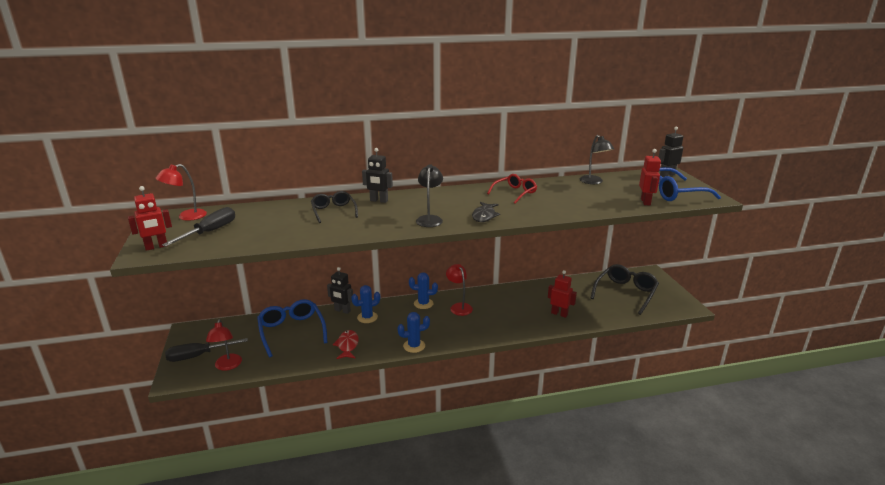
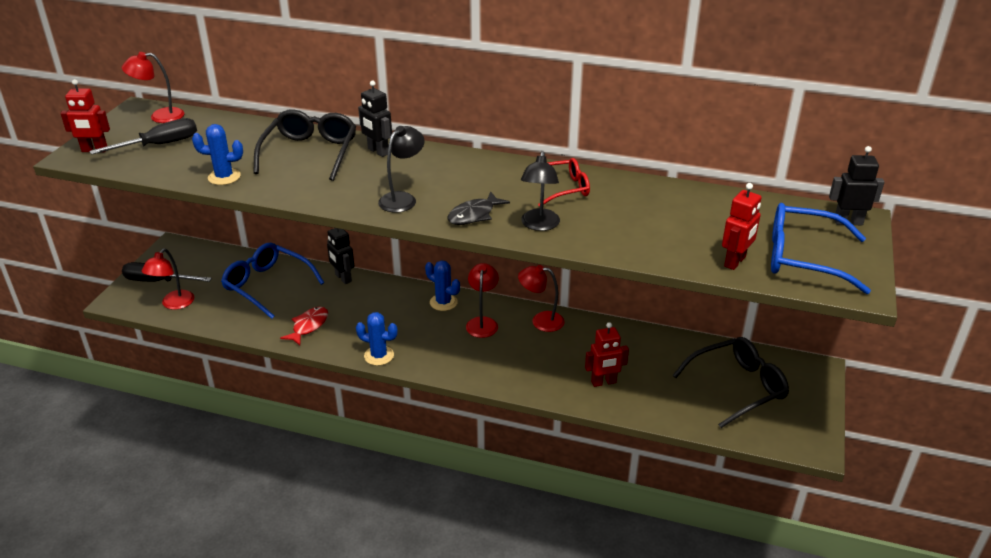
camera: 30 degrees right, 10 degrees up
blue glasses [257,299,328,357] -> blue glasses turned 60 degrees counterclockwise [221,243,324,319]
black glasses [311,191,358,223] -> black glasses [253,109,356,181], size x1.58
blue cactus [351,285,380,323] -> blue cactus moved to [192,124,243,185]
red robot [548,270,577,318] -> red robot turned 105 degrees clockwise [585,322,629,387]
black lamp [580,135,614,184] -> black lamp moved to [521,151,560,231]
none -> red lamp [518,265,564,332]

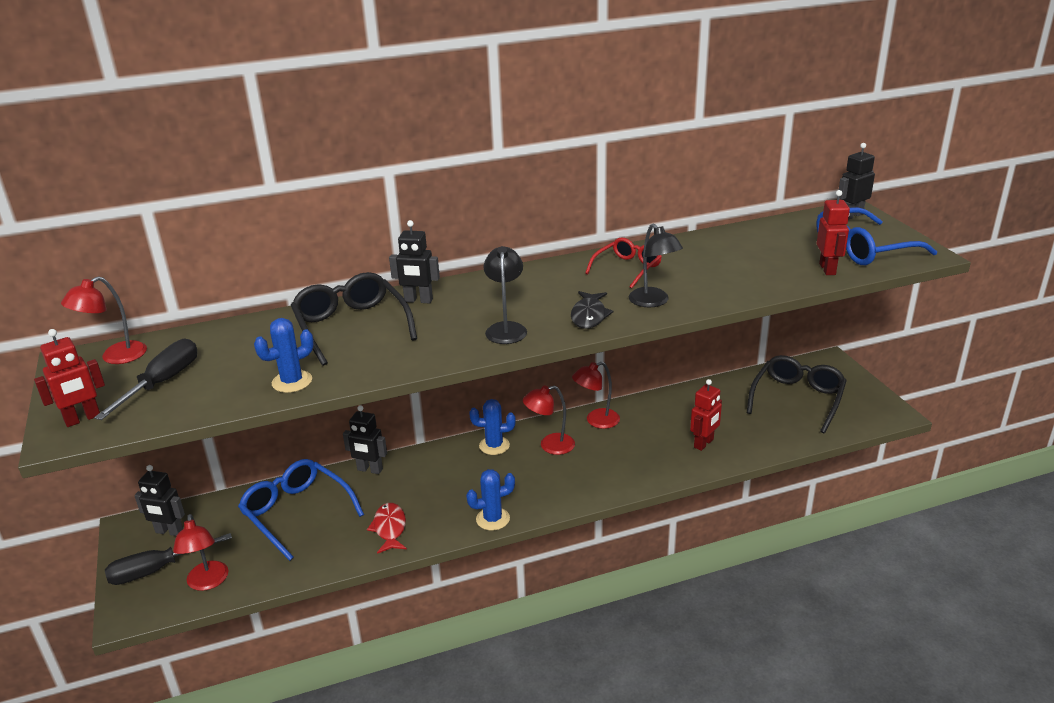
camera: 35 degrees left, 5 degrees down
blue glasses [221,243,324,319] -> blue glasses turned 45 degrees clockwise [238,459,364,561]
red lamp [466,263,499,338] -> red lamp turned 75 degrees counterclockwise [523,385,575,455]
none -> black robot [134,465,185,536]

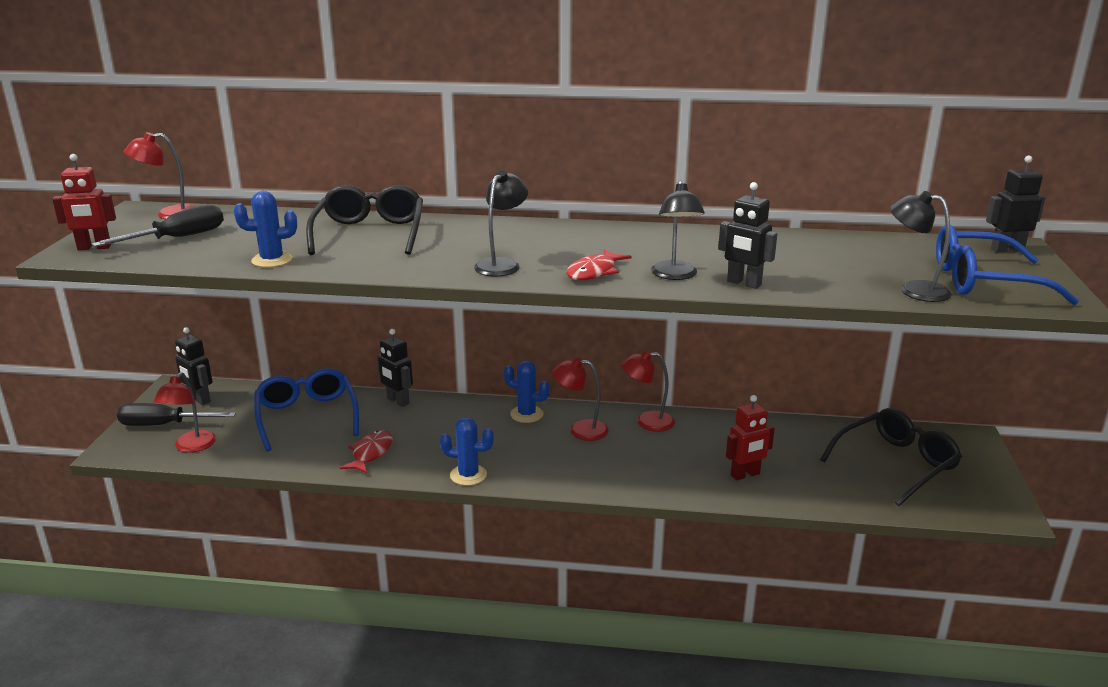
camera: 25 degrees right, 5 degrees down
black robot [389,220,440,303] -> black robot moved to [718,182,777,289]
black fish [571,291,614,329] -> red fish [566,249,632,280]
red glasses [585,237,662,289] -> none
red robot [816,190,850,275] -> black lamp [890,191,952,302]

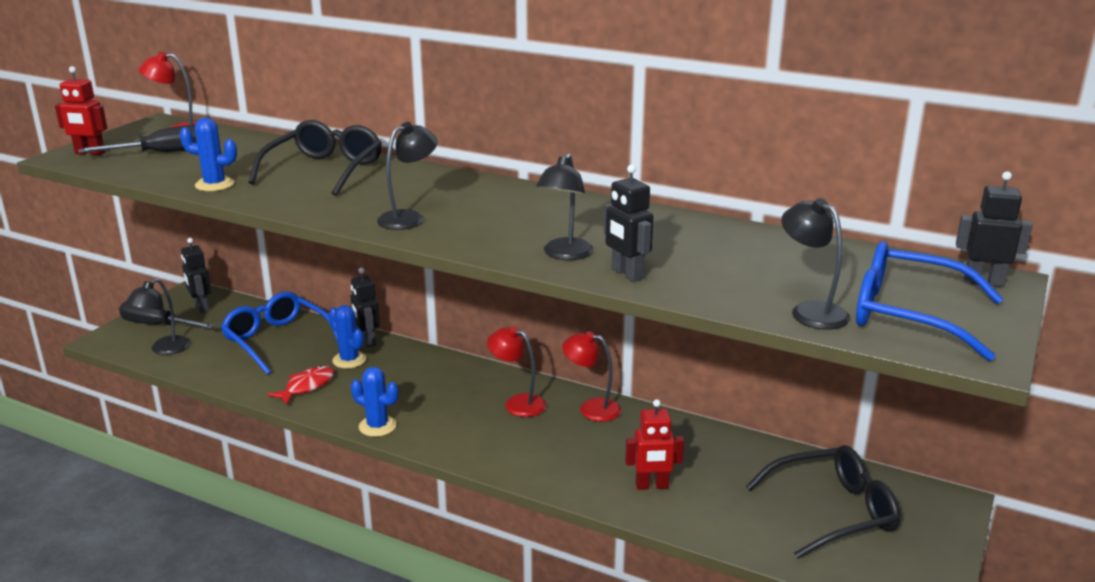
camera: 20 degrees right, 0 degrees up
red lamp [153,372,216,452] -> black lamp [126,278,191,355]
blue glasses [254,368,359,452] -> blue glasses turned 45 degrees counterclockwise [221,292,338,375]
blue cactus [504,360,549,423] -> blue cactus moved to [329,305,367,369]
red fish [566,249,632,280] -> none

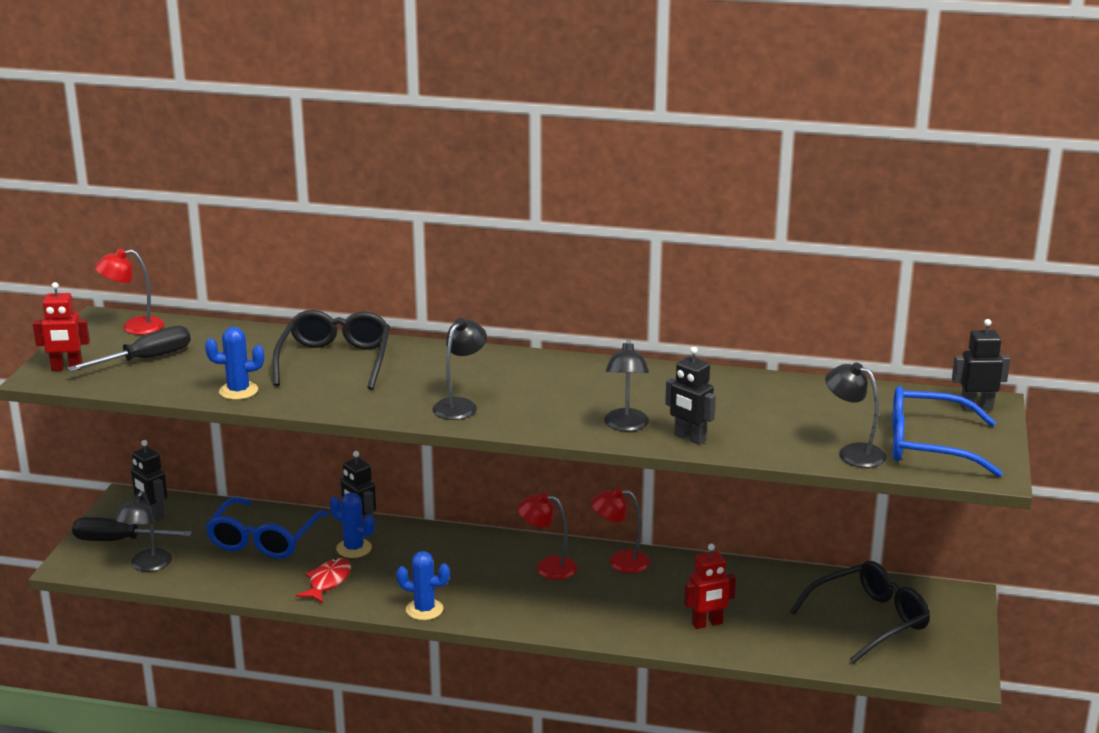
camera: 15 degrees left, 0 degrees up
blue glasses [221,292,338,375] -> blue glasses turned 105 degrees counterclockwise [206,497,329,559]

